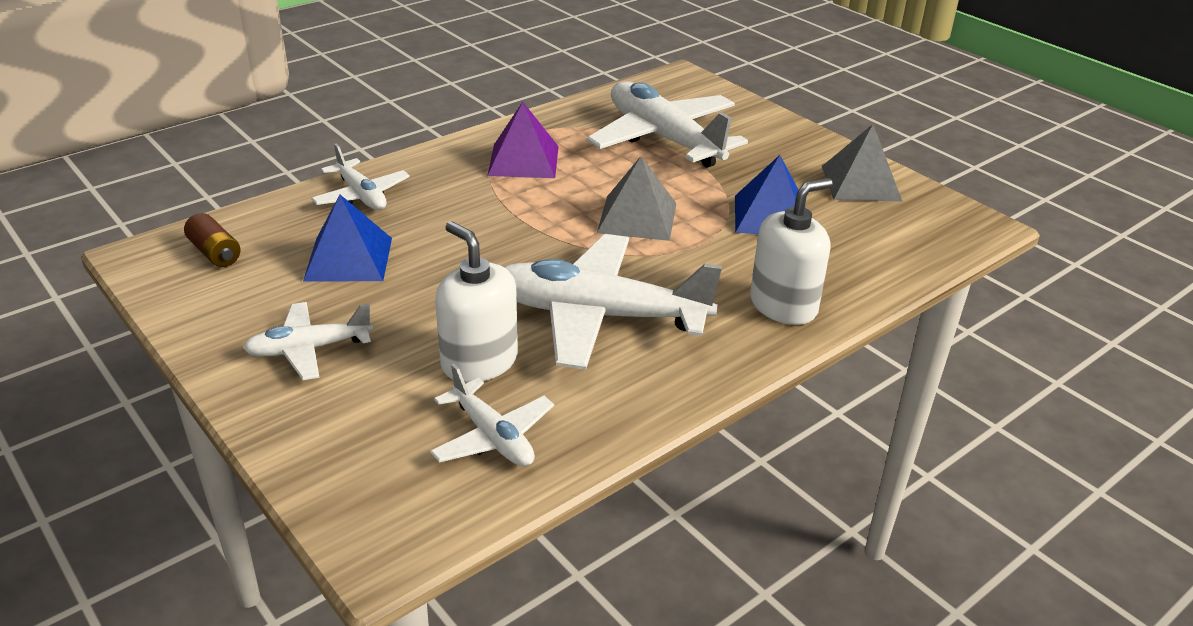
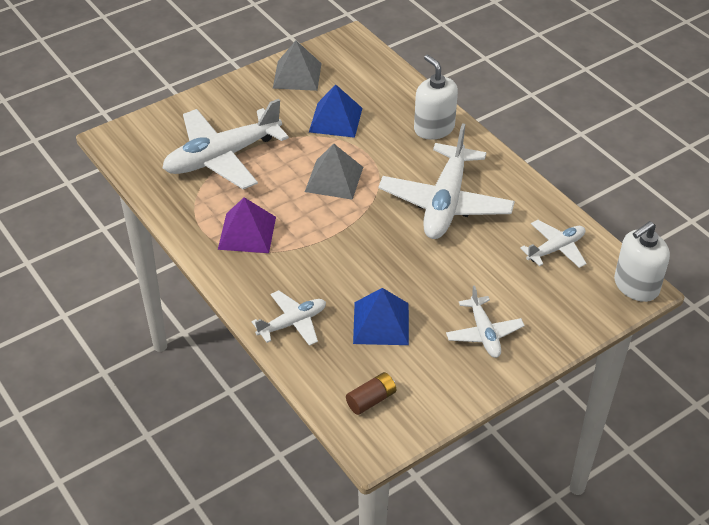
camera: 85 degrees left, 10 degrees up
white soap dispenser [435,221,518,383] -> white soap dispenser moved to [614,221,670,302]

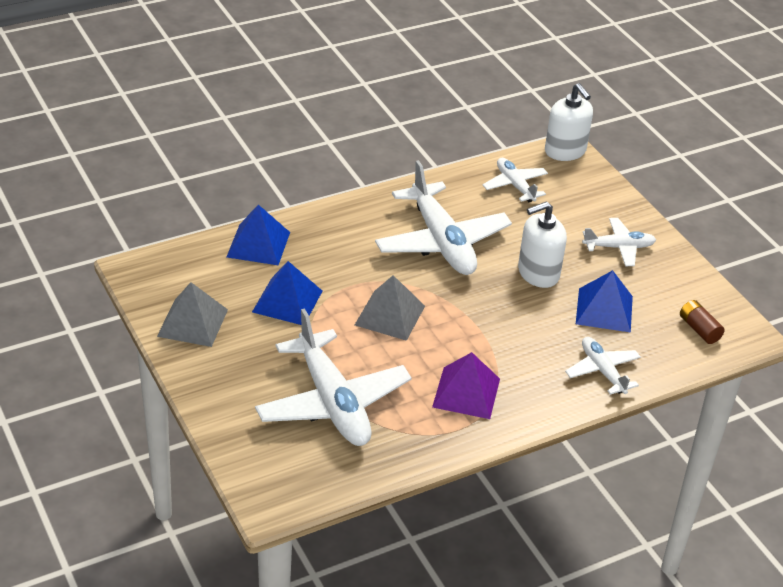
camera: 85 degrees left, 5 degrees down
white plane [378,123,515,239] -> white plane turned 45 degrees clockwise [375,160,512,275]
white soap dispenser [414,55,458,140] -> white soap dispenser moved to [518,201,567,288]
none -> blue pyramid [227,205,290,265]

